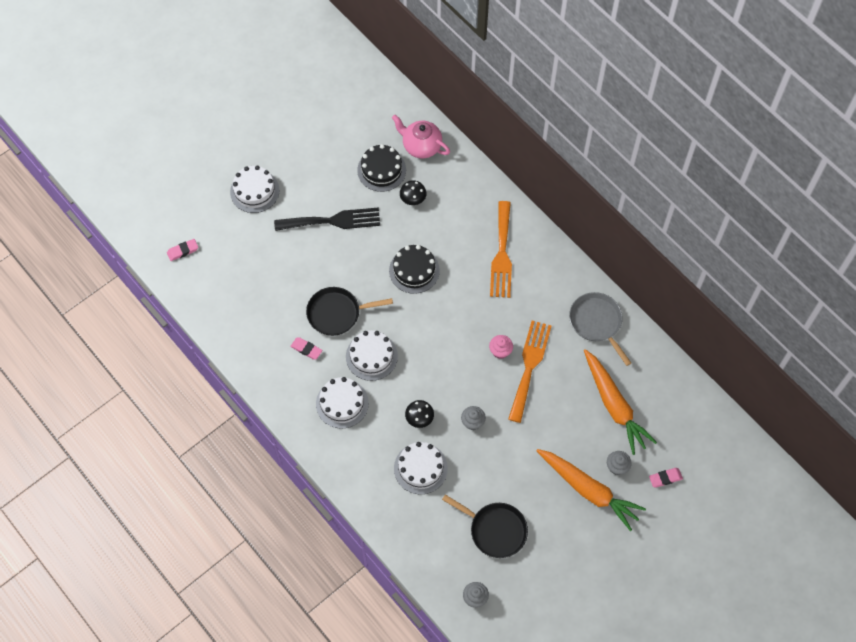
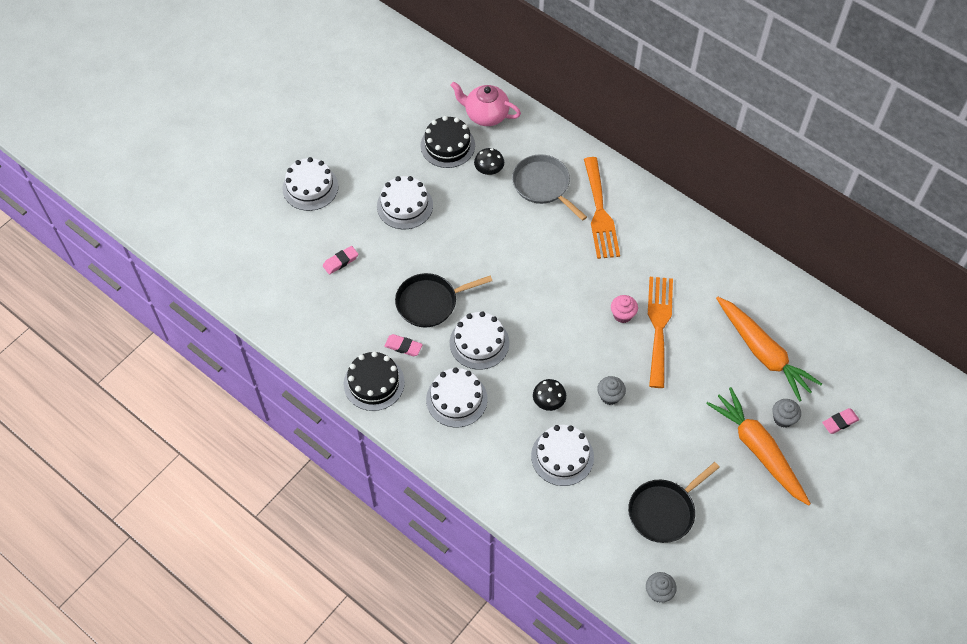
camera: 10 degrees left, 5 degrees down
pink eraser [167,239,198,261] -> pink eraser moved to [323,246,358,275]
black fork [274,207,380,231] -> white cake [377,176,433,229]
black cake [389,245,440,294] -> black cake moved to [344,351,405,411]
black pan [442,494,528,558] -> black pan turned 120 degrees clockwise [628,462,720,543]
orange carrot [536,449,646,531] -> orange carrot turned 150 degrees counterclockwise [706,387,811,506]
grey pan [569,292,631,366] -> grey pan moved to [512,154,587,221]

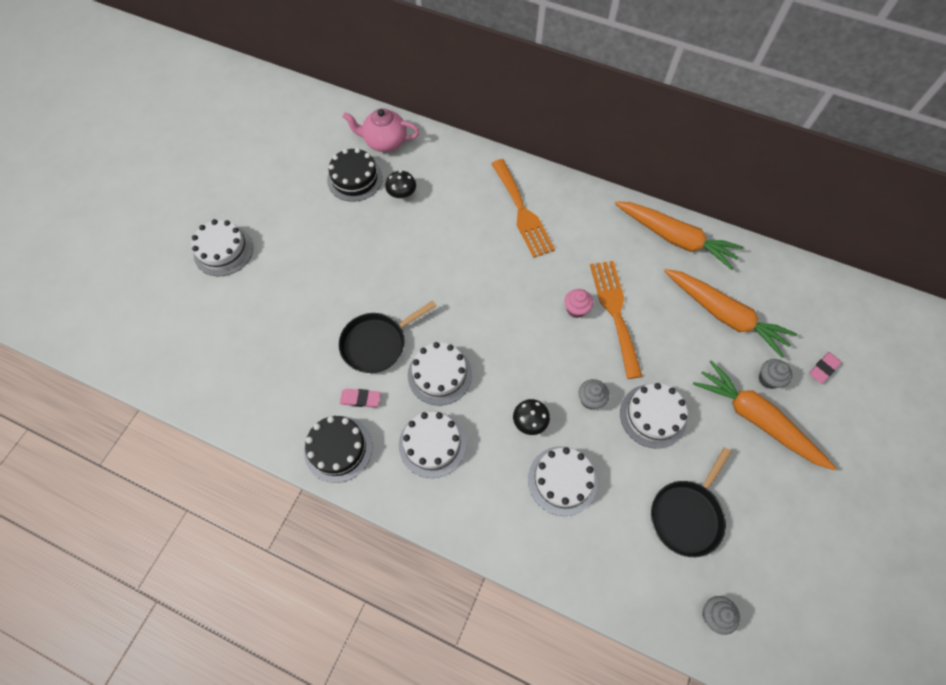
camera: 15 degrees left, 5 degrees up
pink eraser [323,246,358,275] -> none
white cake [377,176,433,229] -> white cake moved to [620,383,687,449]
grey pan [512,154,587,221] -> none
none -> orange carrot [615,201,744,270]

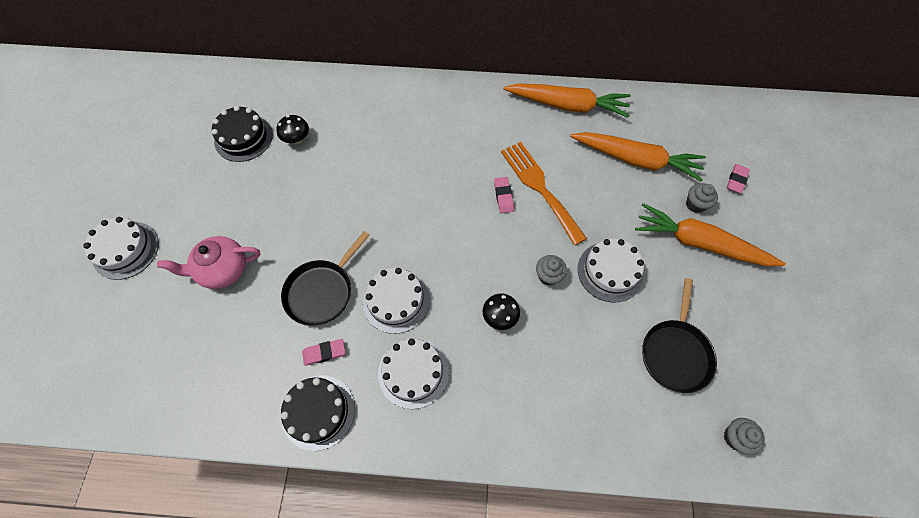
camera: 20 degrees left, 0 degrees up
pink teapot [343,108,420,152] -> pink teapot moved to [157,236,260,289]
orange fork [491,159,555,258] -> none
white cake [528,446,597,516] -> none
pink cupcake [565,289,593,318] -> pink eraser [494,177,514,213]

